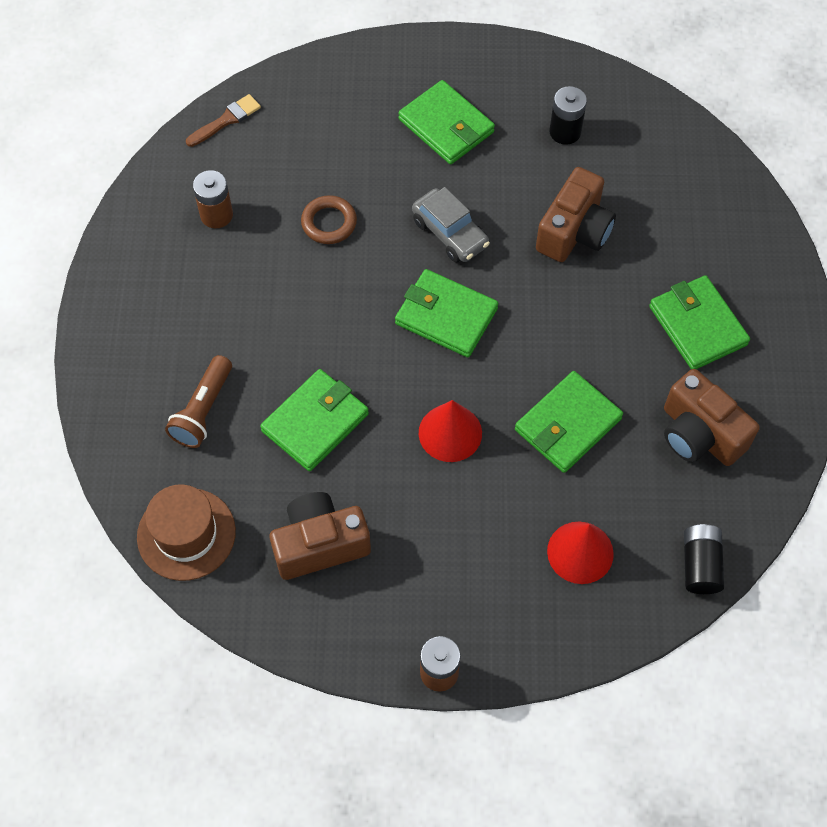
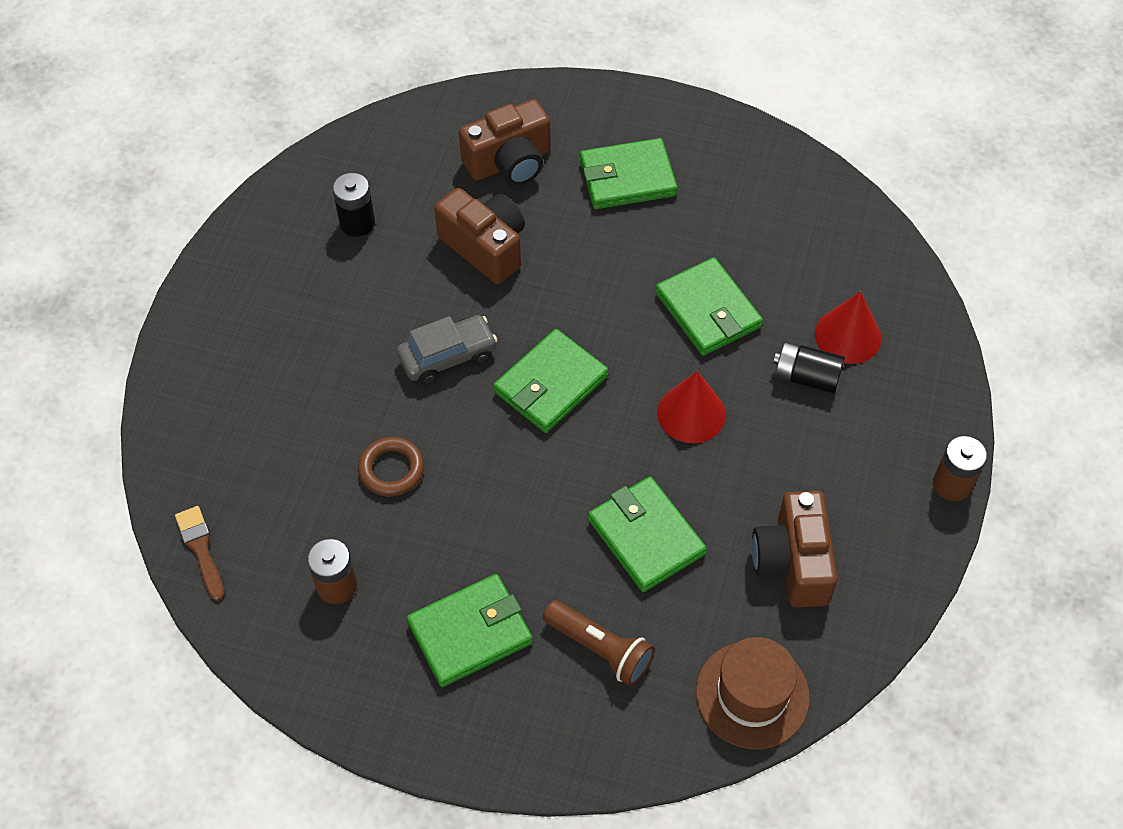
camera: 75 degrees left, 5 degrees down
green wallet [398,80,495,164] -> green wallet moved to [407,574,533,687]
brown camera [664,369,760,466] -> brown camera moved to [459,99,550,186]
black battery [684,524,724,594] -> black battery moved to [773,341,845,393]

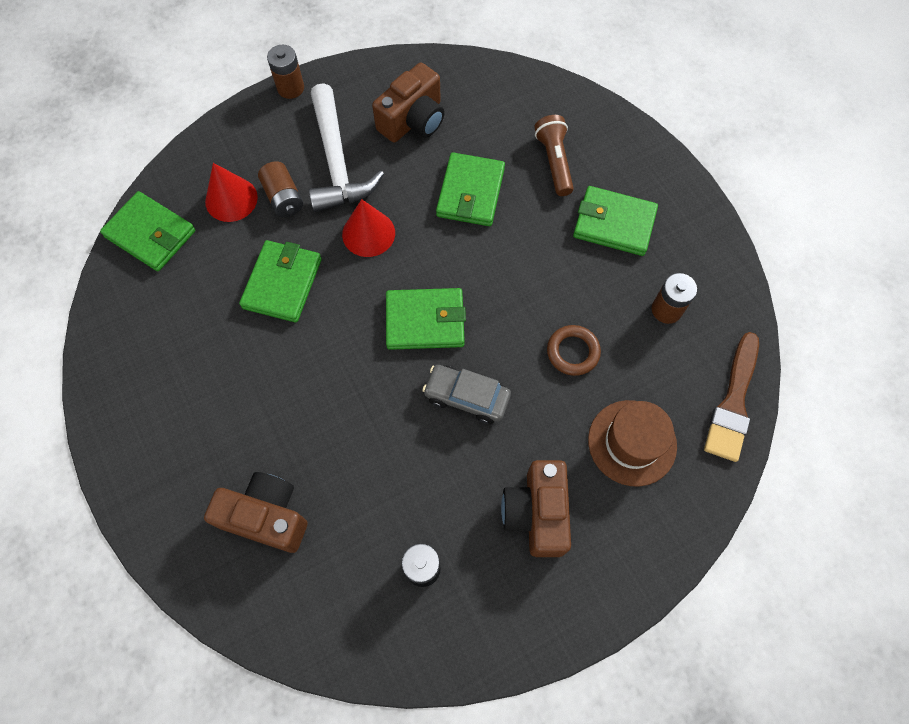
camera: 135 degrees left, 10 degrees up
brown brush [175,506,225,601] -> brown brush [704,332,759,462], size x1.61
brown camera [434,188,525,284] -> brown camera moved to [501,460,571,557]
green wallet [580,138,678,209] -> green wallet moved to [100,191,196,271]
brown hat [696,637,810,749] -> brown hat moved to [588,400,677,487]
black battery [773,341,845,393] -> brown battery [258,161,303,217]
none -> white hammer [309,83,384,212]

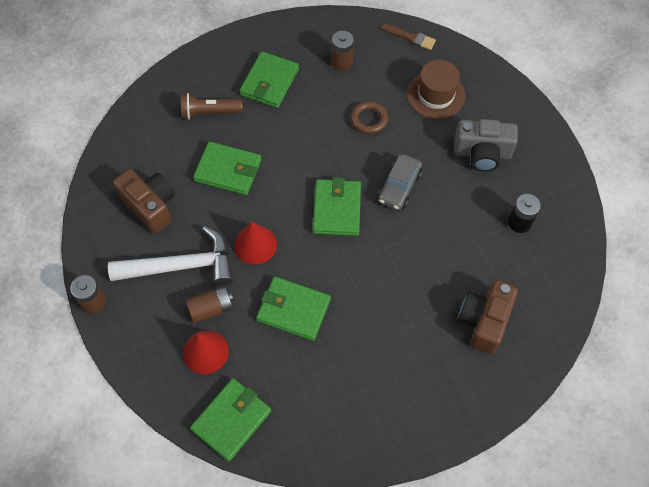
camera: 85 degrees left, 5 degrees down
brown camera [501,460,571,557] -> grey camera [454,119,518,172]
brown brush [704,332,759,462] -> brown brush [381,24,436,50], size x0.62

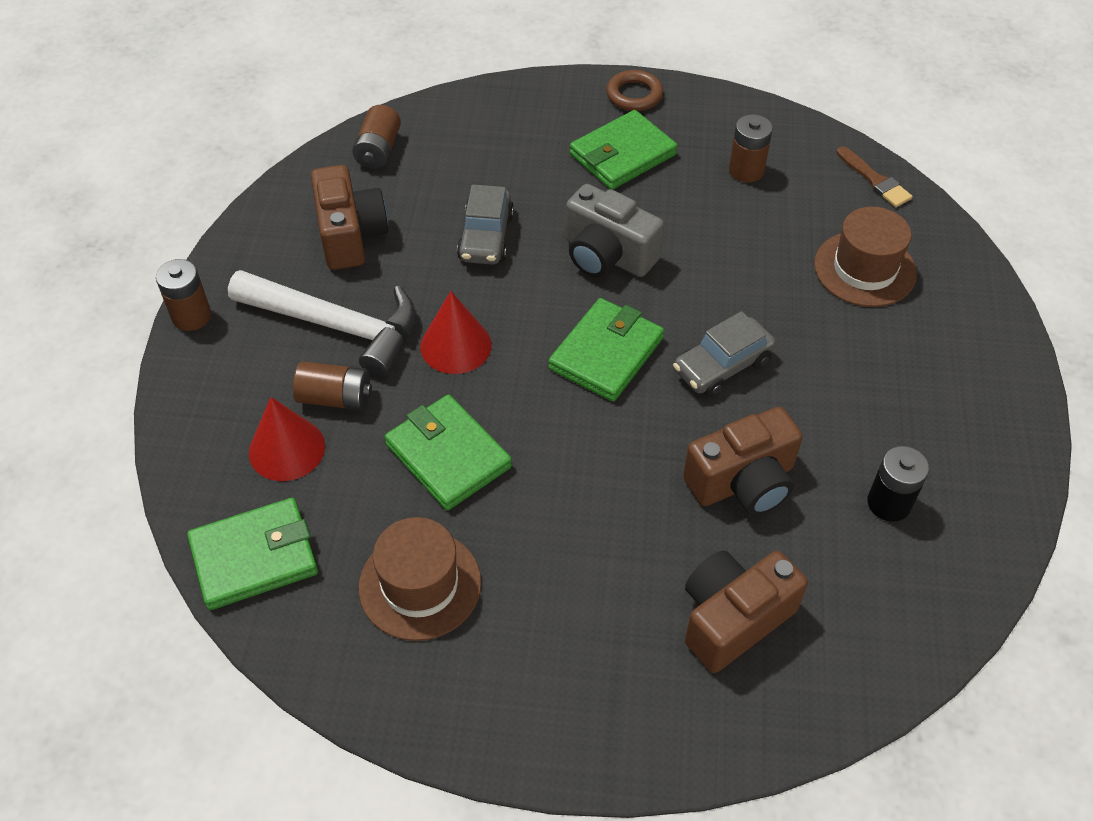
camera: 30 degrees right, 10 degrees down
brown flashlight [181,93,242,119] -> none
green wallet [193,142,261,195] -> grey car [457,185,514,265]
brown ring [351,101,388,134] -> brown ring moved to [606,70,663,111]
grey camera [454,119,518,172] -> grey camera moved to [566,184,664,278]
none -> brown battery [352,105,401,169]
none -> brown hat [359,517,481,641]
none -> brown camera [683,407,803,515]

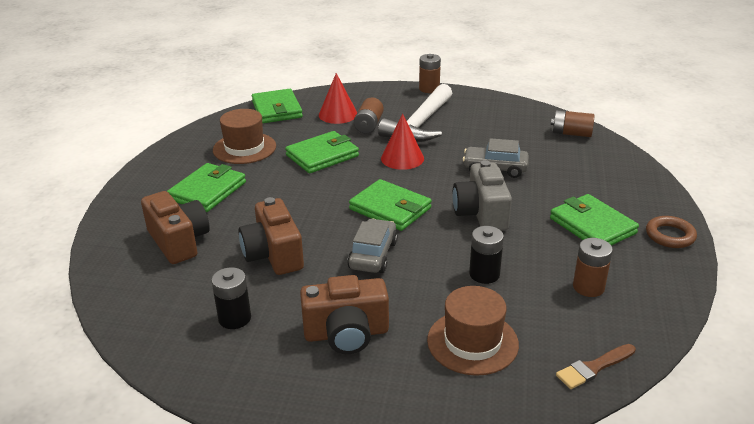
camera: 95 degrees right, 20 degrees down
brown camera [311,165,389,270] -> brown camera moved to [300,275,389,354]
grey camera [566,184,664,278] -> grey camera turned 45 degrees counterclockwise [453,160,512,231]
grey car [673,311,776,397] -> grey car turned 45 degrees clockwise [347,219,398,273]
none -> green wallet [167,163,246,212]
none -> black battery [469,226,504,284]

